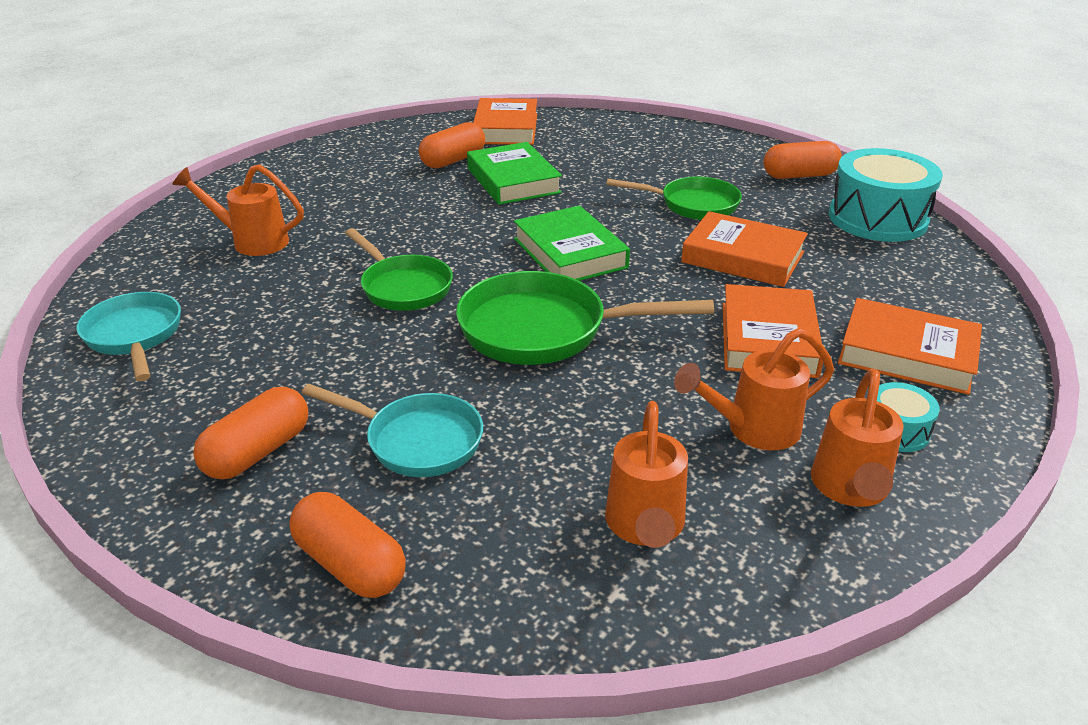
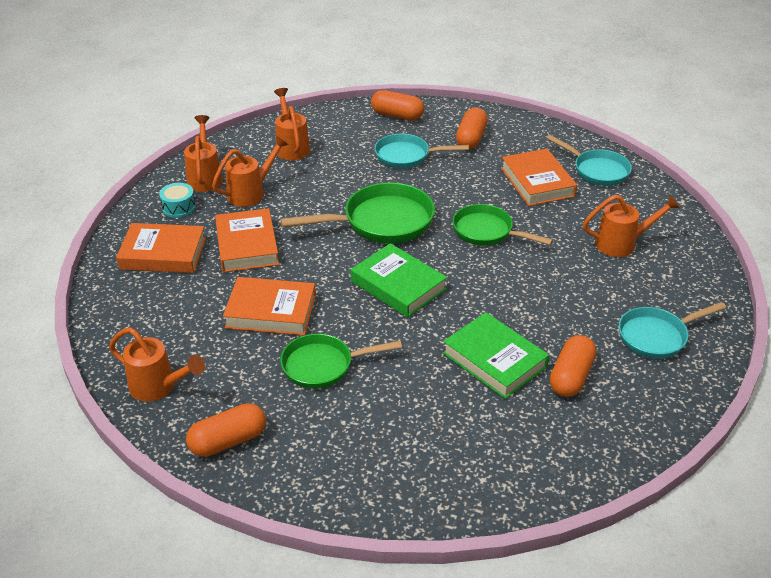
camera: 160 degrees right, 5 degrees up
orange book [473,98,537,145] -> orange book moved to [501,149,577,206]
turquoise drum [829,148,943,242] -> orange watering can [109,327,205,402]
none -> turquoise pan [619,302,726,359]

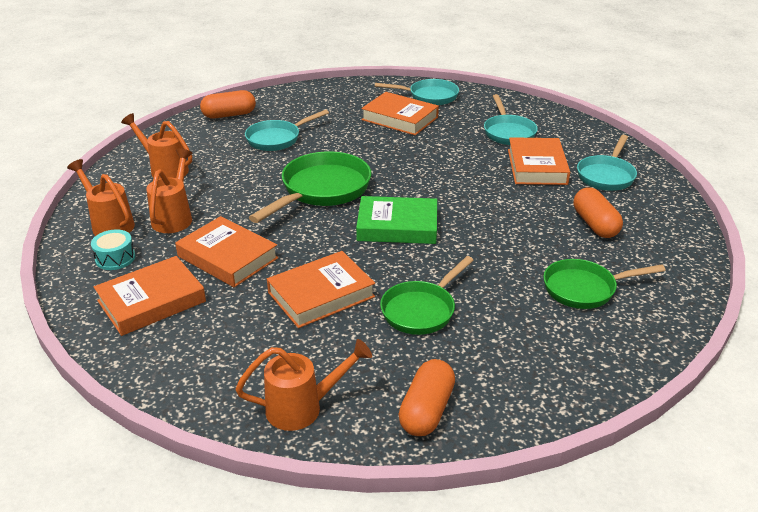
camera: 40 degrees left, 5 degrees down
green book [443,312,549,399] -> none
green pan [453,204,553,246] -> green pan moved to [543,259,666,309]
orange capsule [456,108,488,149] -> none
orange watering can [583,195,680,257] -> turquoise pan [484,94,538,145]
none -> orange book [508,137,570,185]

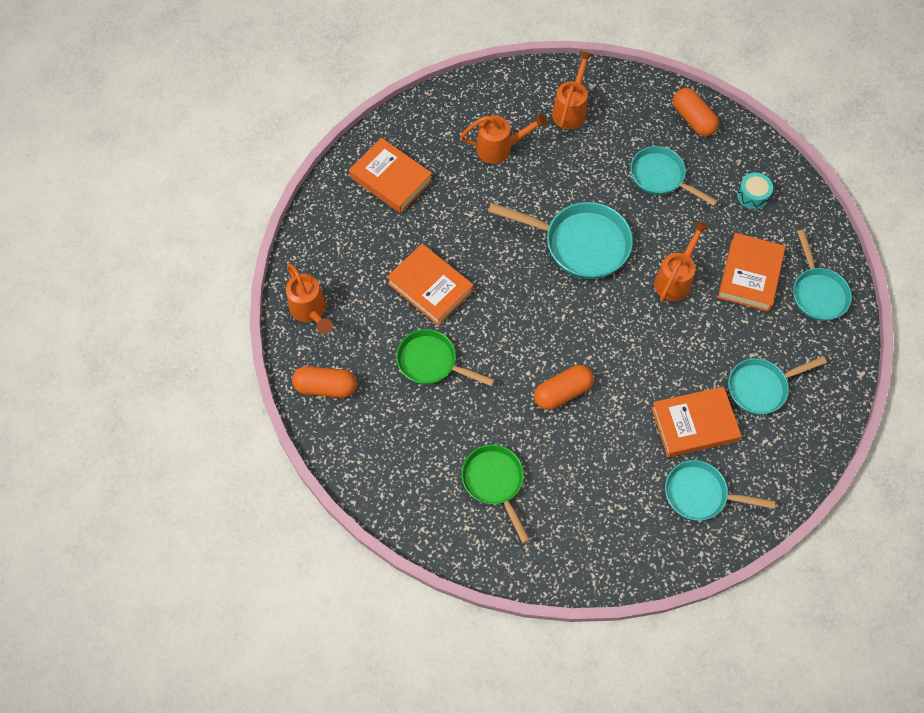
camera: 75 degrees right, 30 degrees up
orange watering can [67,159,135,236] -> orange watering can moved to [654,221,710,302]
turquoise drum [91,230,135,270] -> turquoise drum moved to [737,173,773,210]
orange book [175,216,279,287] -> none
green pan [248,151,371,223] -> turquoise pan [488,202,633,279]
green book [356,196,437,244] -> none
orange capsule [574,188,623,238] -> orange capsule moved to [534,365,594,410]

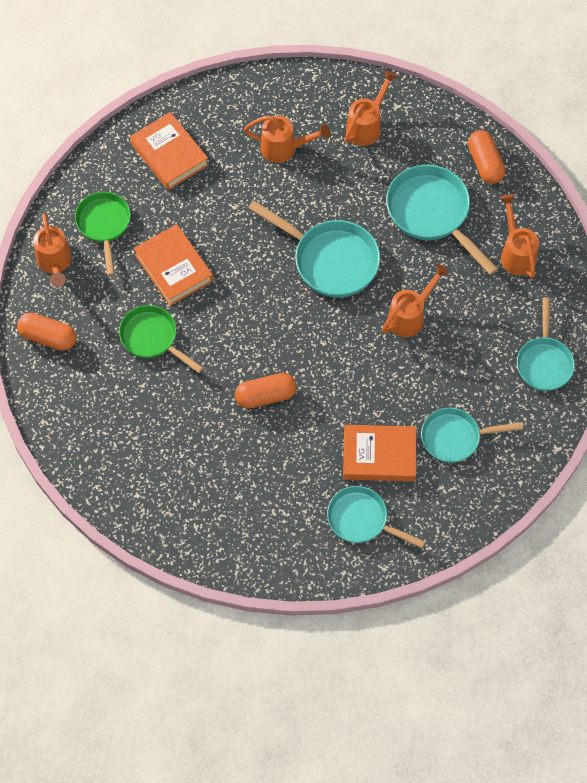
camera: 15 degrees right, 0 degrees up
green pan [462,445,530,543] -> green pan moved to [75,192,131,276]
turquoise pan [630,146,718,206] -> turquoise pan [386,165,498,275], size x1.50
orange book [718,233,786,312] -> none
turquoise drum [737,173,773,210] -> orange watering can [500,194,539,278]

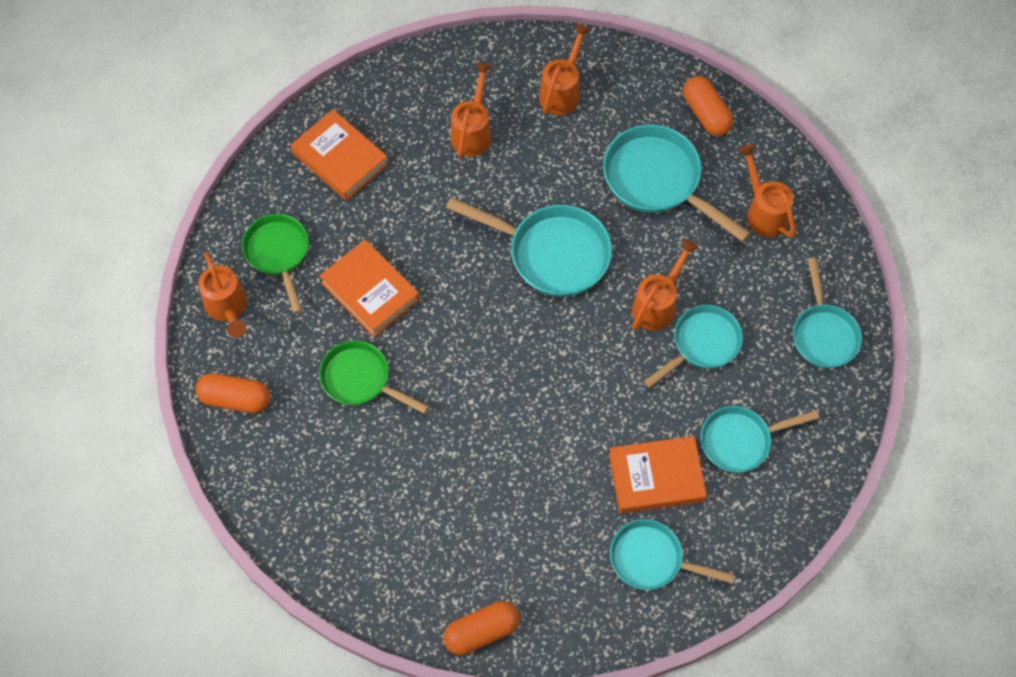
camera: 10 degrees left, 0 degrees up
orange capsule [235,373,297,408] -> orange capsule moved to [443,601,520,655]
orange watering can [244,115,330,163] -> orange watering can turned 75 degrees counterclockwise [450,63,492,158]
none -> turquoise pan [644,305,743,388]

